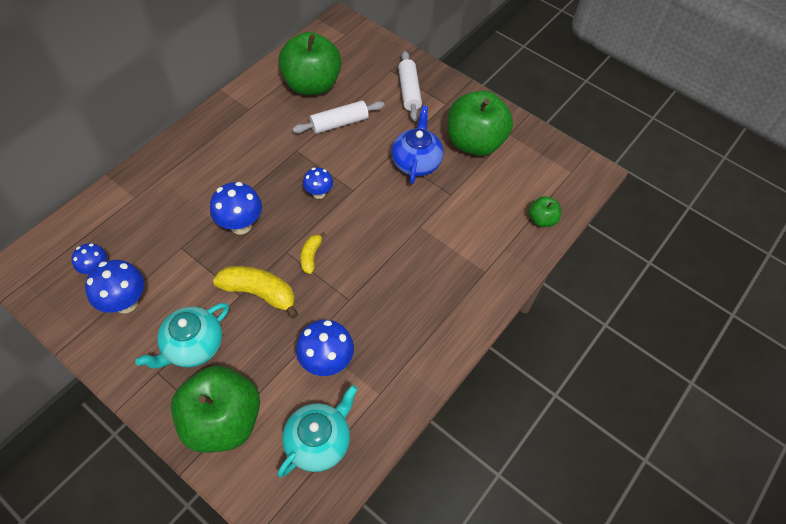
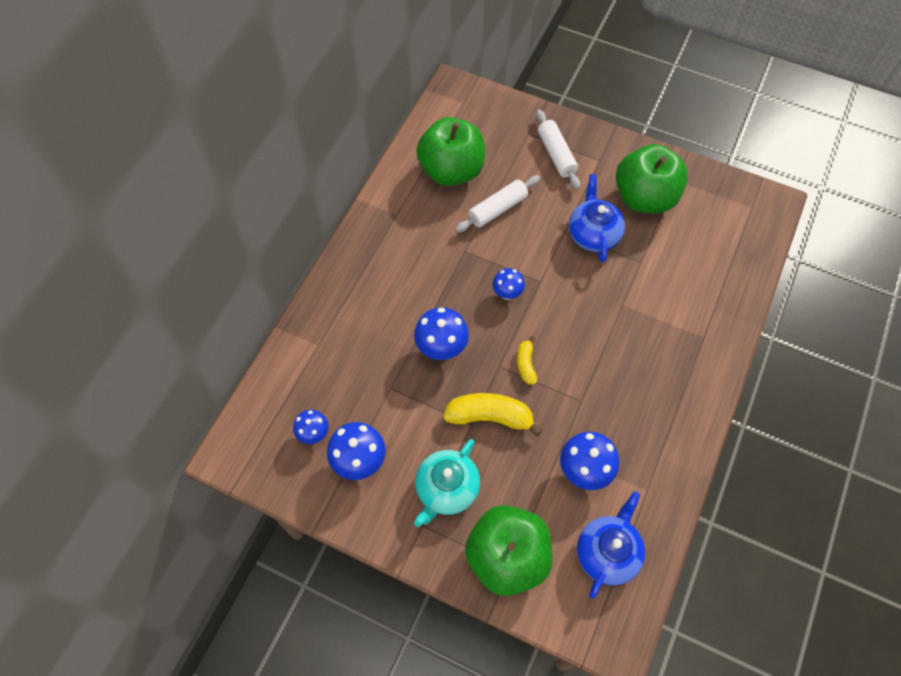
camera: 10 degrees left, 5 degrees up
turquoise teapot [277,385,358,477] -> blue teapot [577,492,645,599]
green apple [529,196,561,227] -> none

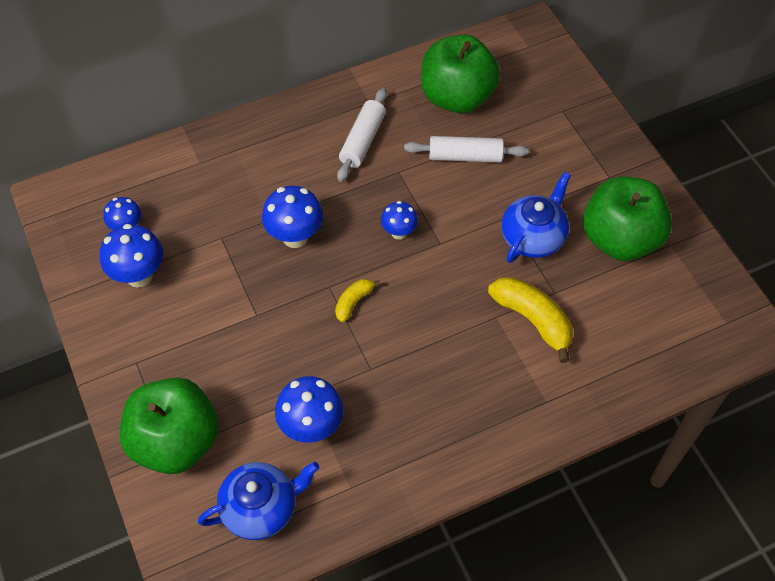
camera: 40 degrees right, 5 degrees down
turquoise teapot [414,439,480,527] -> none
yellow banana [443,393,542,437] -> yellow banana moved to [488,277,573,363]
white rolling pin [536,110,580,189] -> white rolling pin moved to [337,88,387,182]

